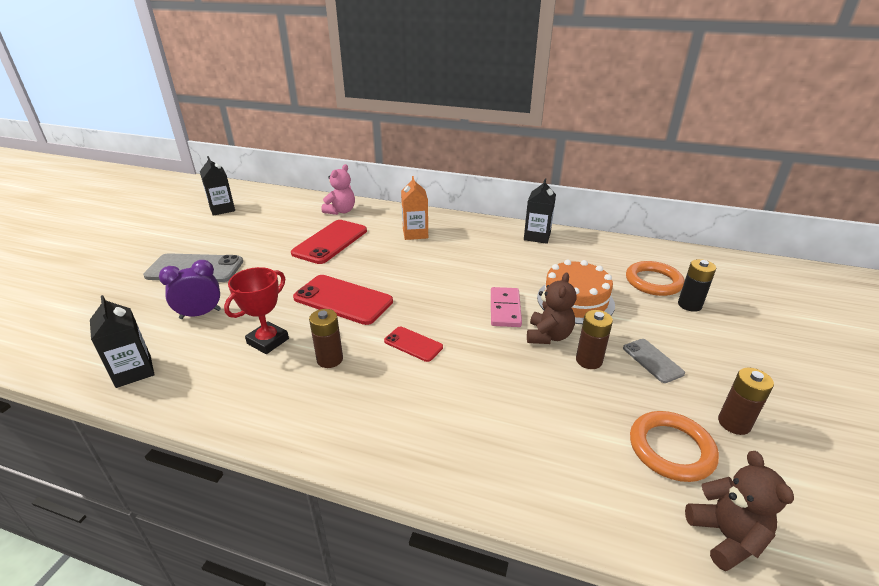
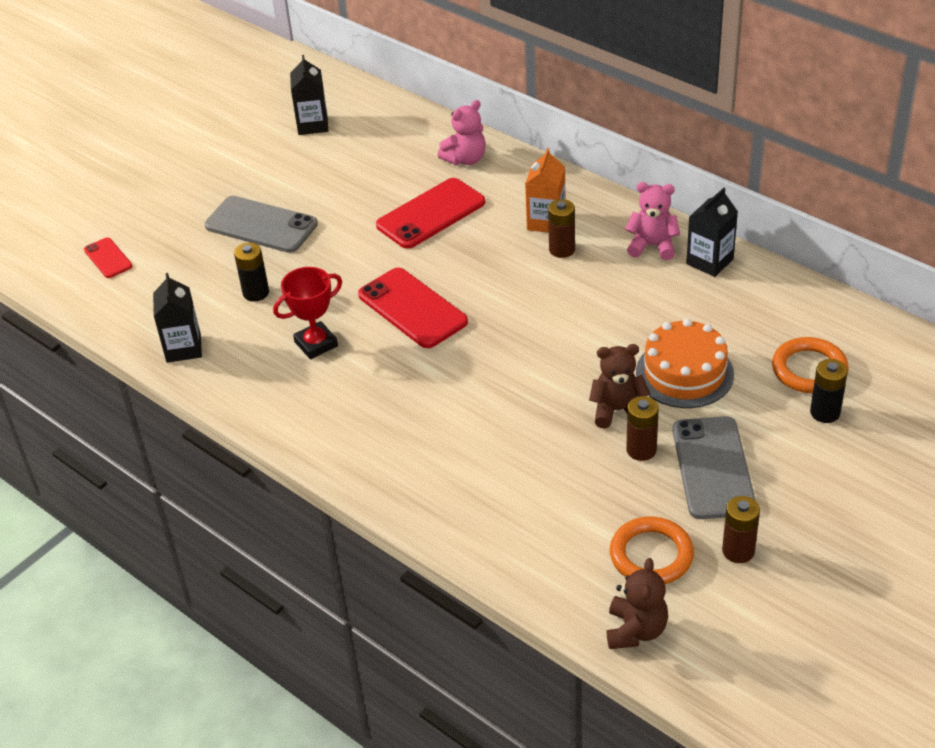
camera: 25 degrees right, 10 degrees up
purple clock [159,260,221,319] -> black battery [234,242,269,302]
brown battery [309,309,343,368] -> brown battery moved to [548,199,575,258]
red phone [384,326,443,362] -> red phone moved to [84,237,132,278]
pink domino [491,287,522,327] -> none
brown teddy bear [527,273,576,344] -> brown teddy bear turned 135 degrees counterclockwise [589,344,650,429]
grey phone [623,339,685,383] -> grey phone [673,416,756,519], size x1.88
none -> pink teddy bear [625,182,680,260]

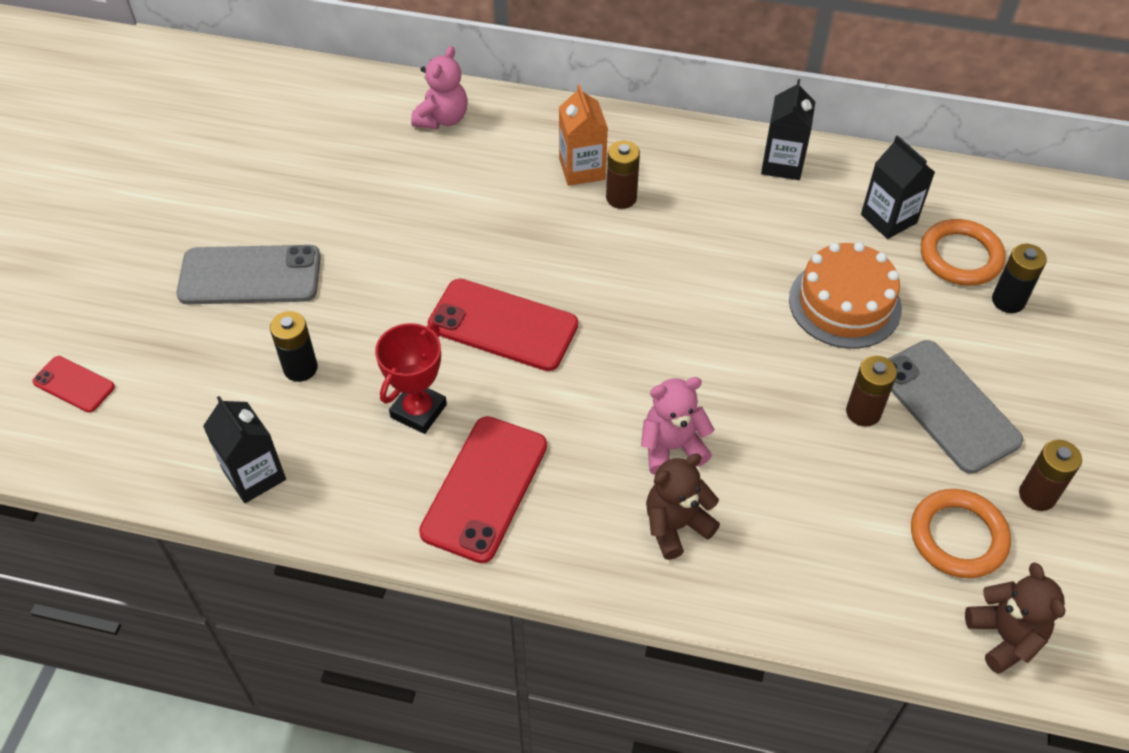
camera: 30 degrees left, 10 degrees up
black carton [290,55,328,135] -> black carton moved to [861,135,935,239]
red phone [376,178,485,249] -> red phone moved to [419,416,547,563]
brown teddy bear [589,344,650,429] -> brown teddy bear moved to [646,453,720,560]
pink teddy bear [625,182,680,260] -> pink teddy bear moved to [641,377,715,475]

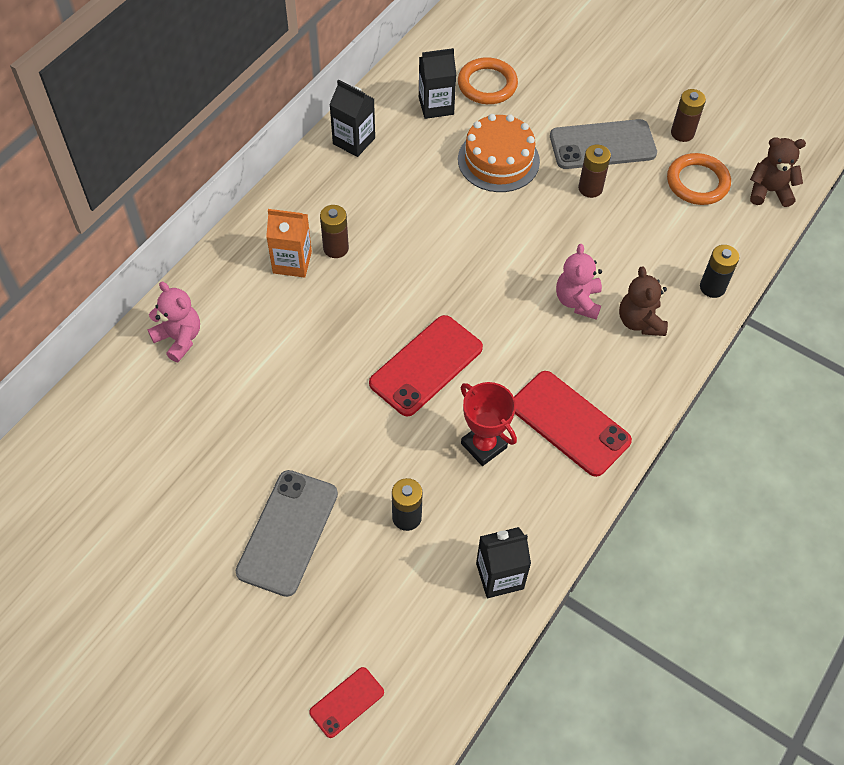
camera: 70 degrees left, 5 degrees up
black battery [992,244,1047,313] -> black battery moved to [700,245,739,298]

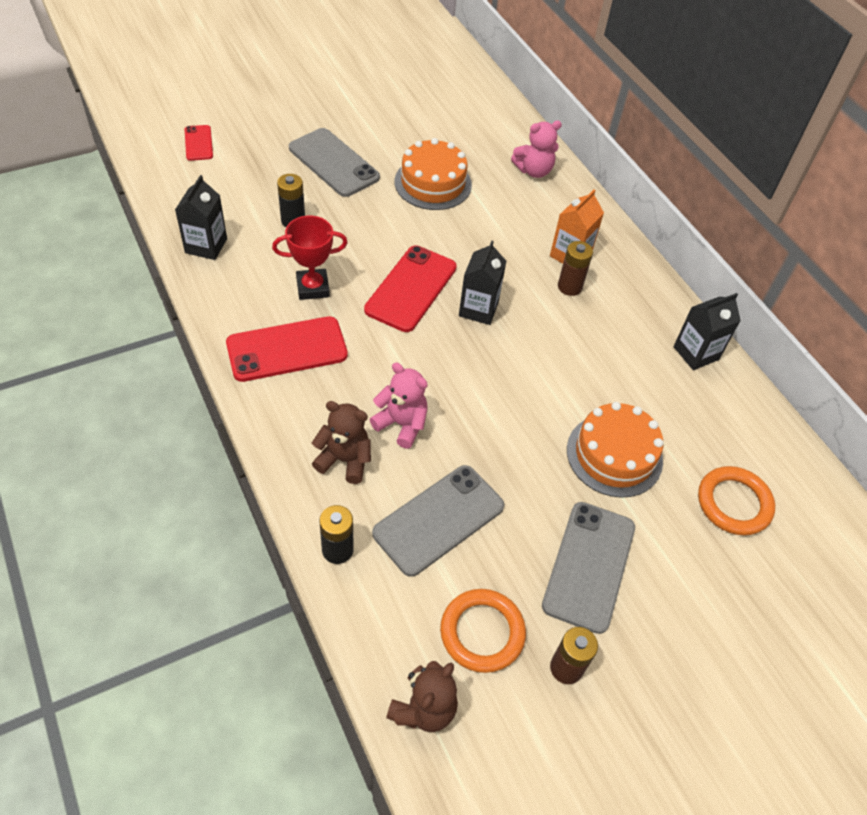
camera: 115 degrees right, 5 degrees down
red phone [369,315,483,417] -> red phone turned 45 degrees clockwise [364,246,457,332]
black carton [419,48,456,119] -> black carton moved to [459,241,506,325]
brown battery [578,144,611,198] -> none
none -> grey phone [372,465,504,577]
none -> orange cake [395,138,472,210]

